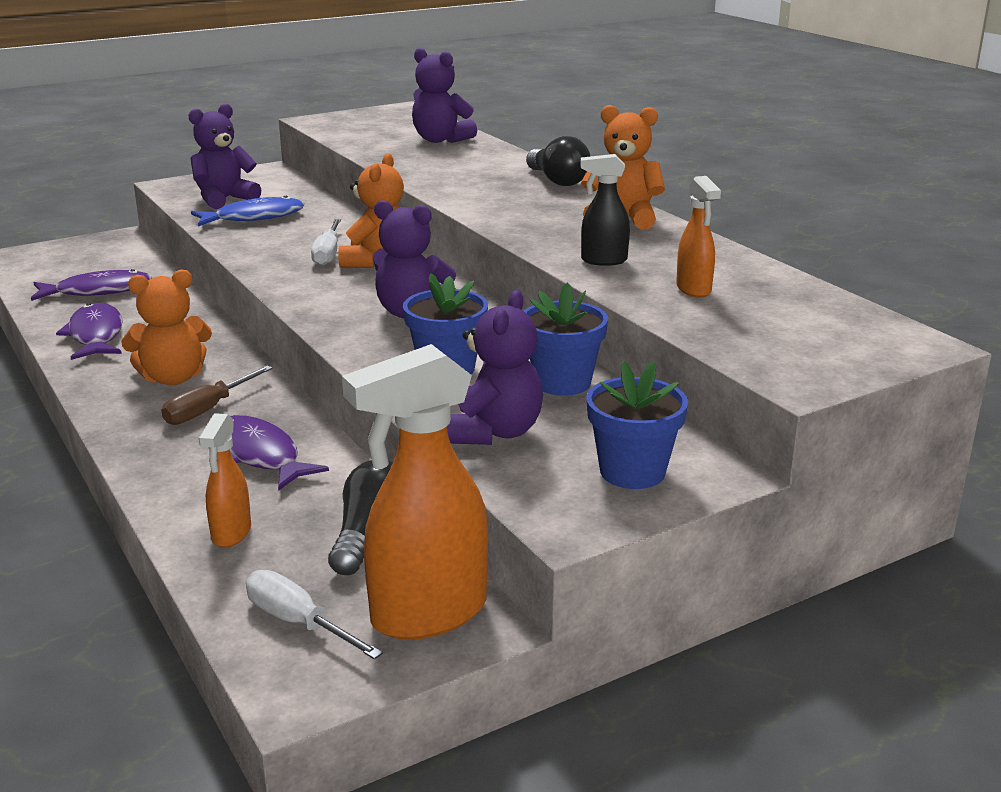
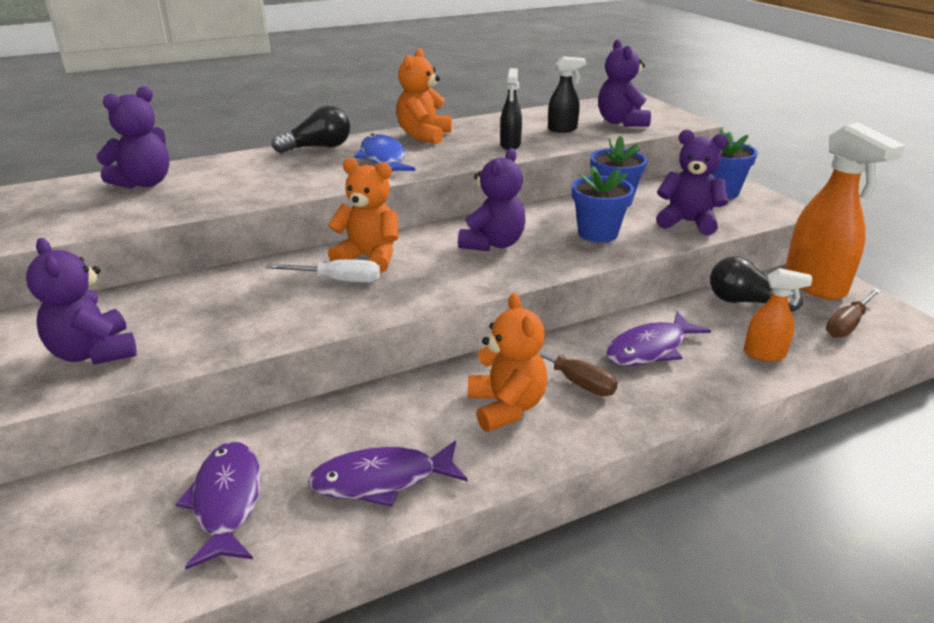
camera: 85 degrees left, 5 degrees up
blue fish [191,196,304,227] -> blue fish moved to [354,134,416,171]
white screwdriver [246,570,383,659] -> brown screwdriver [826,288,881,338]
orange spray bottle [676,176,721,298] -> black spray bottle [548,56,586,132]
none -> purple teddy bear [598,39,651,127]

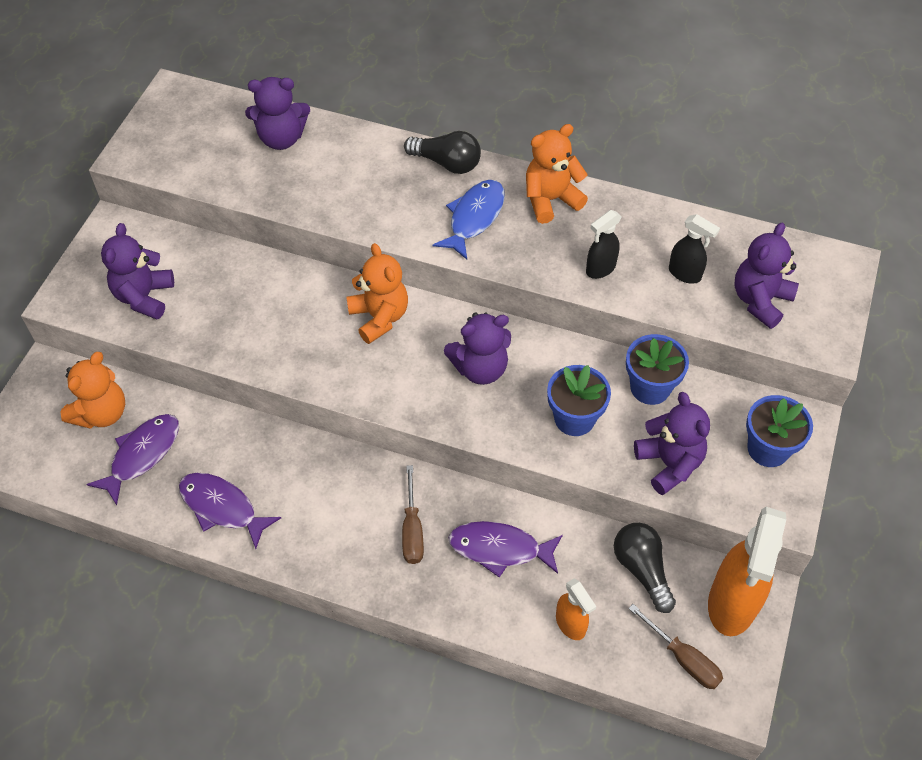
camera: 45 degrees right, 25 degrees up
white screwdriver [265,259,380,283] -> none
orange teddy bear [468,293,548,432] -> orange teddy bear moved to [60,352,125,429]
brown screwdriver [826,288,881,338] -> brown screwdriver turned 135 degrees counterclockwise [628,604,723,689]

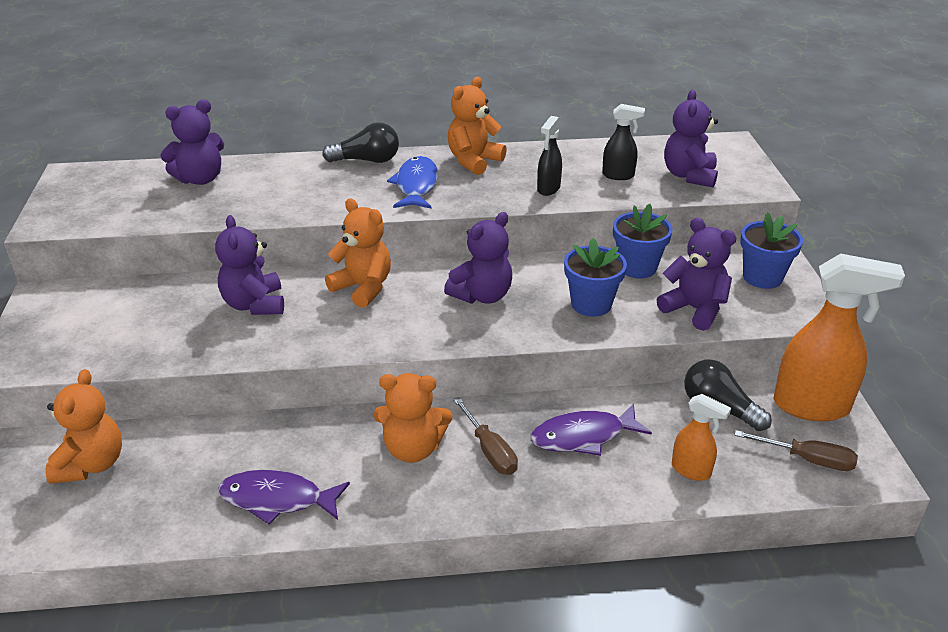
camera: 25 degrees left, 20 degrees down
purple fish [86,414,179,505] -> none
purple teddy bear [101,223,174,319] -> purple teddy bear moved to [215,215,284,315]
orange spray bottle [708,507,786,636] -> orange spray bottle turned 75 degrees counterclockwise [773,254,905,421]
none -> orange teddy bear [373,373,452,463]

